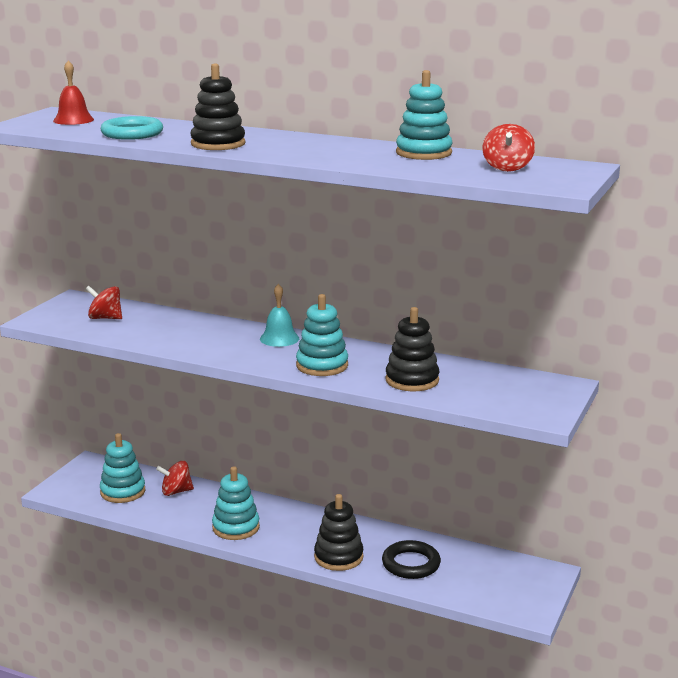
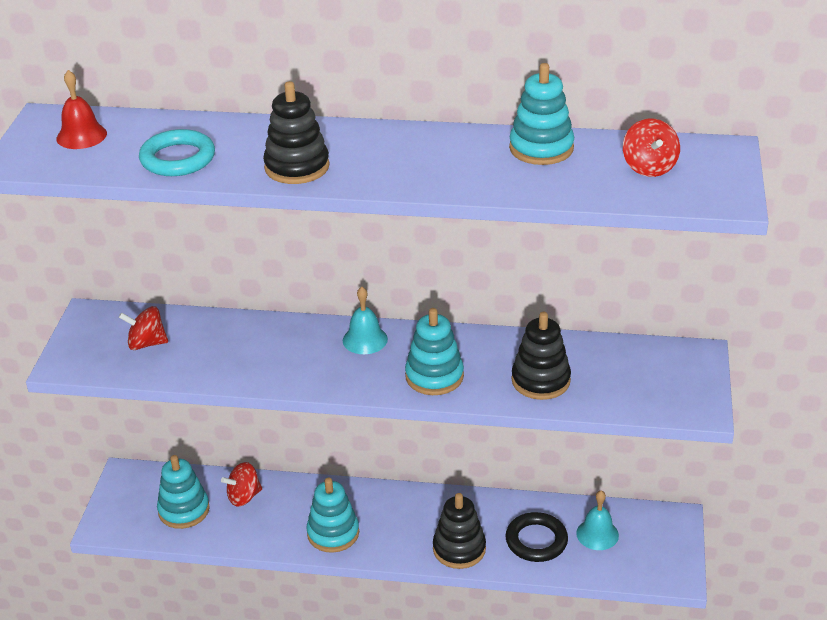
camera: 15 degrees left, 15 degrees up
none -> turquoise bell [576,490,619,550]

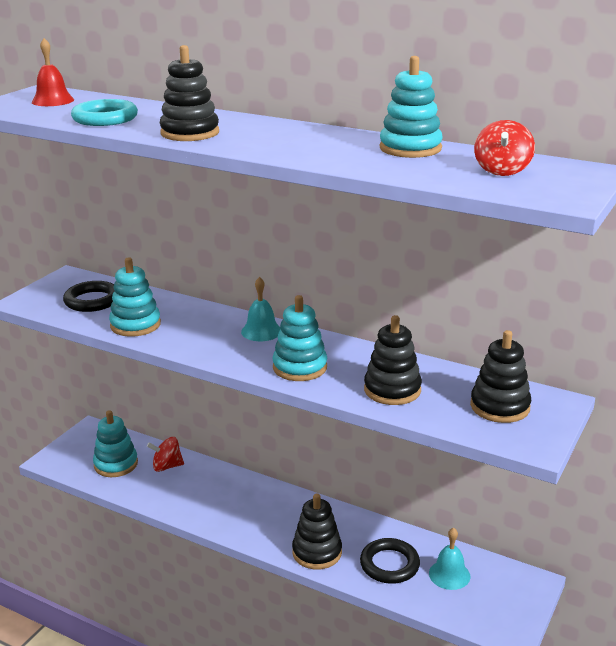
camera: 20 degrees right, 10 degrees down
red spinning top [119,306,168,350] -> black ring [63,281,114,312]
turquoise stacking toy [306,477,359,553] -> turquoise stacking toy moved to [109,258,161,337]
none -> black stacking toy [470,330,531,423]

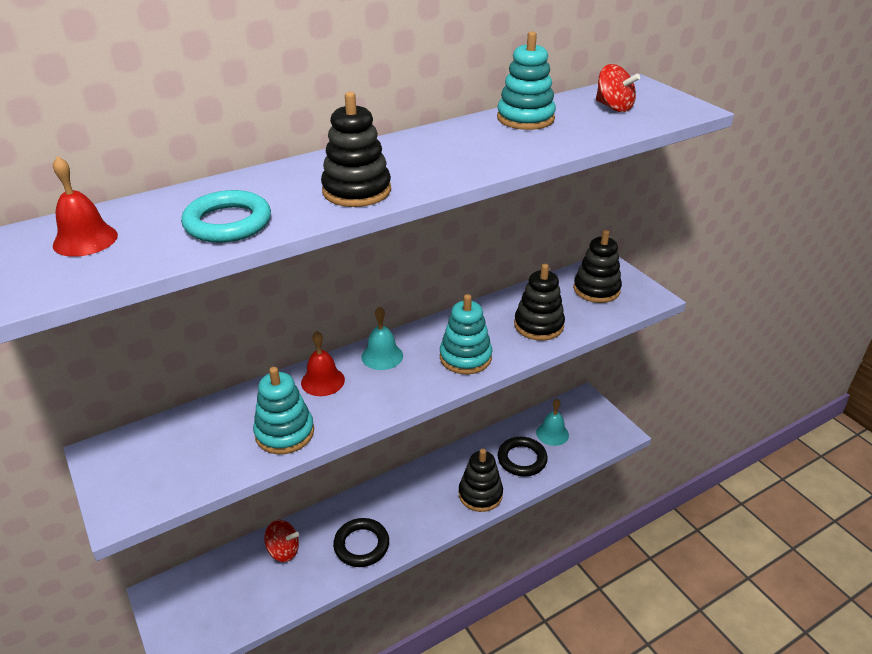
camera: 60 degrees left, 10 degrees up
black ring [63,281,114,312] -> black ring moved to [333,518,389,567]
turquoise stacking toy [93,410,138,477] -> none
red spinning top [147,437,184,472] -> red spinning top turned 105 degrees counterclockwise [264,520,299,562]
none -> red bell [301,331,345,396]

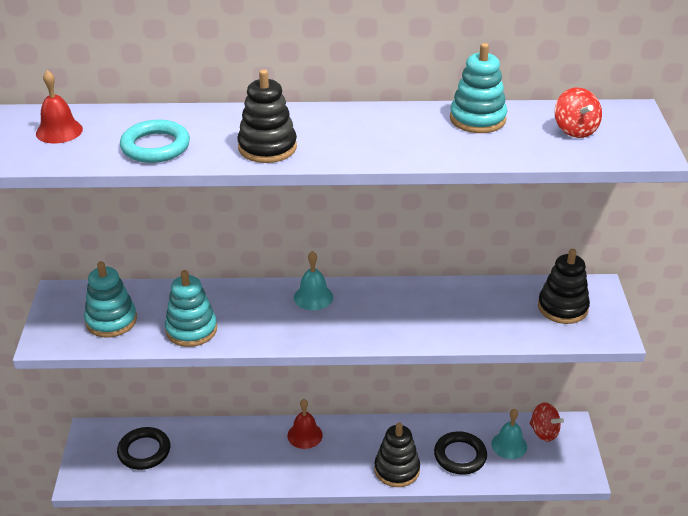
camera: 30 degrees right, 0 degrees up
red spinning top [264,520,299,562] -> red spinning top moved to [530,402,564,442]
red bell [301,331,345,396] -> red bell moved to [288,399,323,449]
black ring [333,518,389,567] -> black ring moved to [117,427,170,470]
turquoise stacking toy [440,294,492,374] -> turquoise stacking toy moved to [84,261,137,338]
black stacking toy [514,264,565,341] -> none

